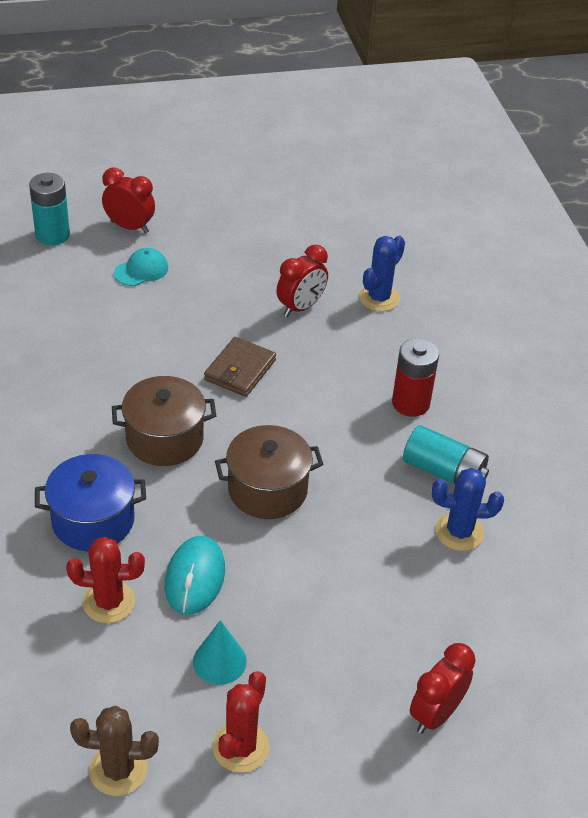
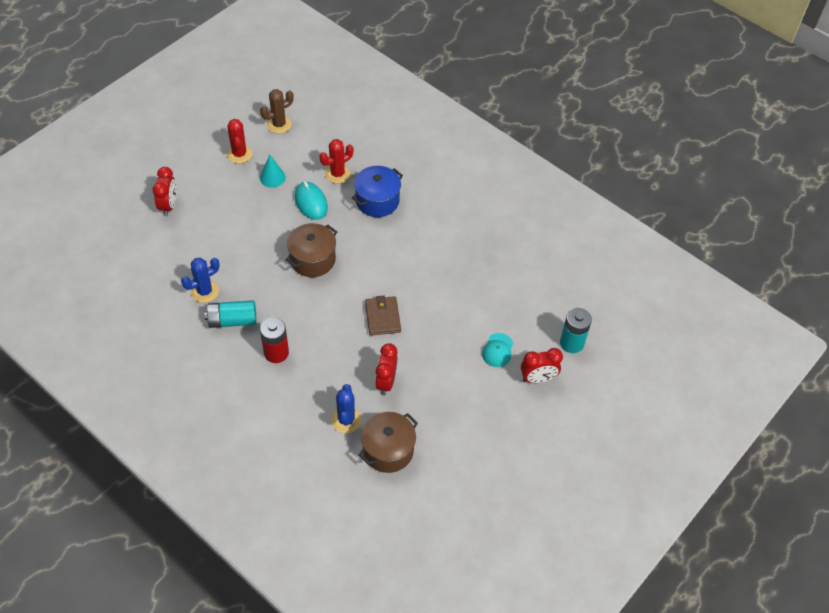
camera: 145 degrees right, 10 degrees up
brown pot [112,376,216,466] -> brown pot moved to [358,412,418,473]

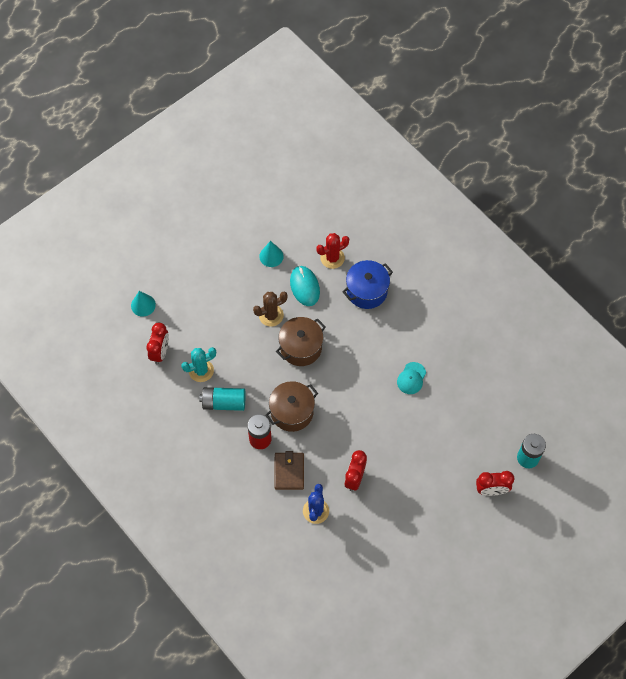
camera: 10 degrees right, 10 degrees up
red clock [153,167,177,216] -> red clock moved to [146,323,169,364]
blue cactus [181,258,220,303] -> turquoise cactus [181,347,216,382]
red cactus [227,119,252,164] -> none
brown cactus [260,89,294,134] -> brown cactus moved to [253,292,288,327]
brown pot [358,412,418,473] -> brown pot moved to [265,381,318,432]
brown wallet [365,295,401,335] -> brown wallet moved to [274,451,304,490]
turquoise cap [482,333,513,367] -> turquoise cap moved to [397,362,426,394]
none -> turquoise cone [131,291,156,317]

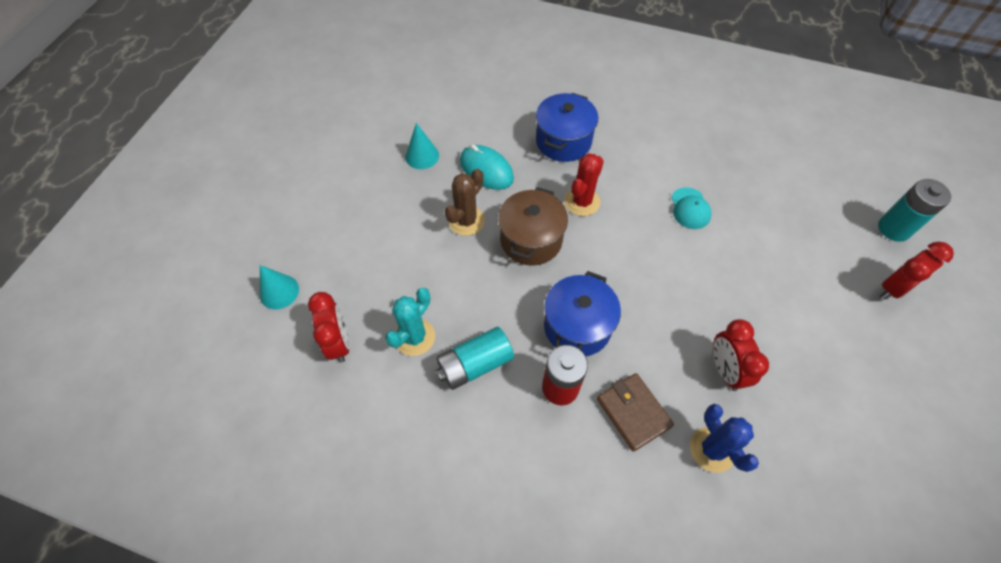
camera: 30 degrees left, 5 degrees down
brown pot [265,381,318,432] -> blue pot [544,271,621,356]
red cactus [316,233,349,269] -> red cactus moved to [564,153,604,216]

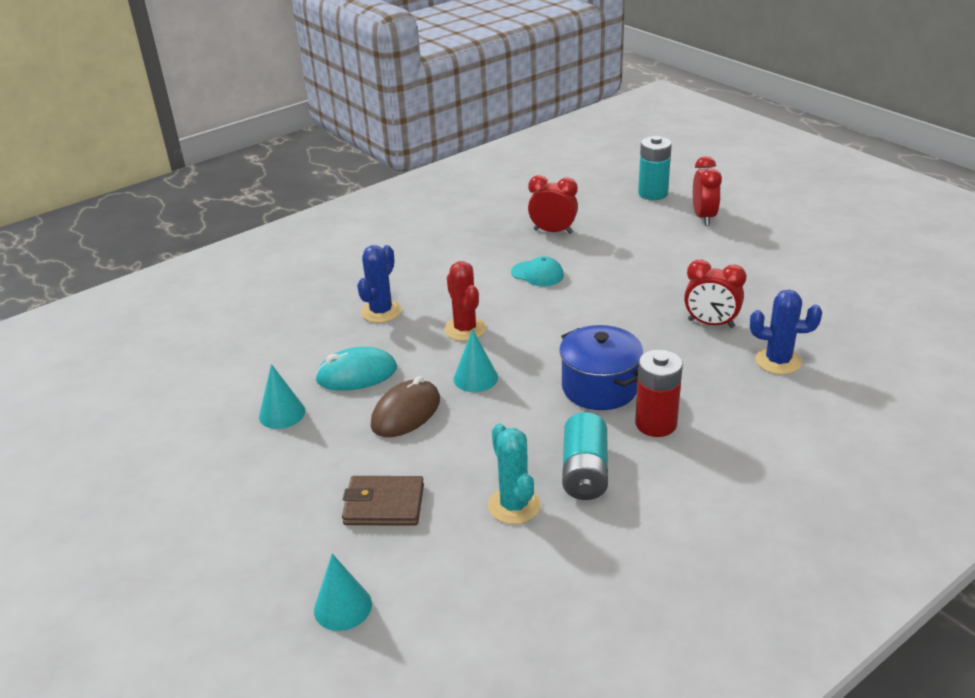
camera: 55 degrees left, 25 degrees down
red clock [308,292,350,363] -> red clock moved to [528,175,578,234]
brown cactus [445,169,485,236] -> brown mouse [371,376,440,437]
brown pot [498,187,568,266] -> turquoise cone [454,329,498,392]
blue pot [536,93,598,162] -> blue cactus [357,245,402,323]
brown wallet [597,373,674,452] -> brown wallet moved to [342,476,424,526]

